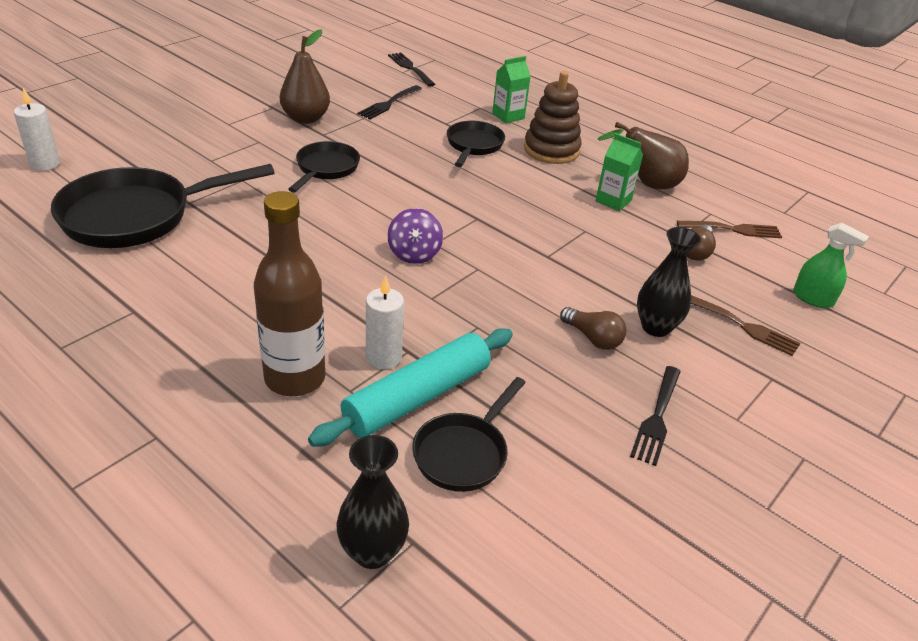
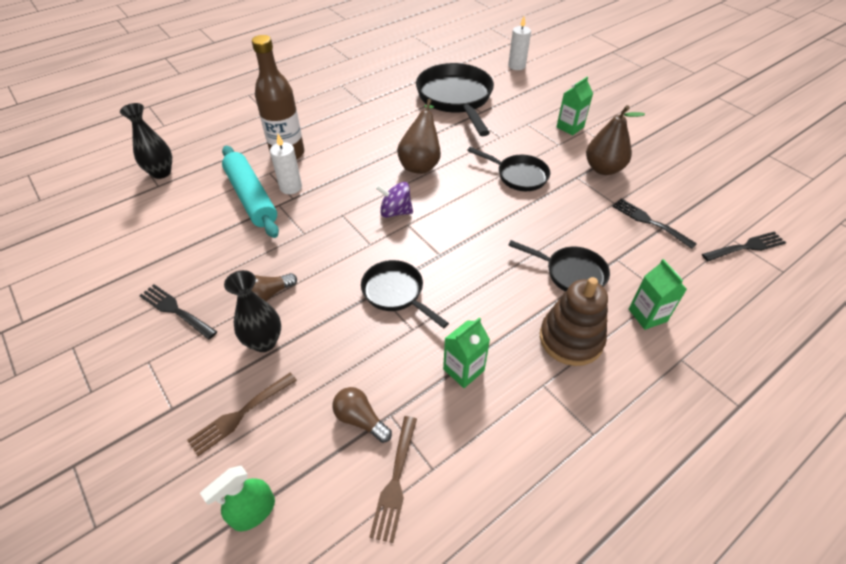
camera: 105 degrees right, 10 degrees up
black pan [412,377,526,492] -> black pan moved to [361,260,449,328]
brown pear [597,122,689,189] -> brown pear moved to [397,99,441,174]
none -> green carton [556,77,593,135]

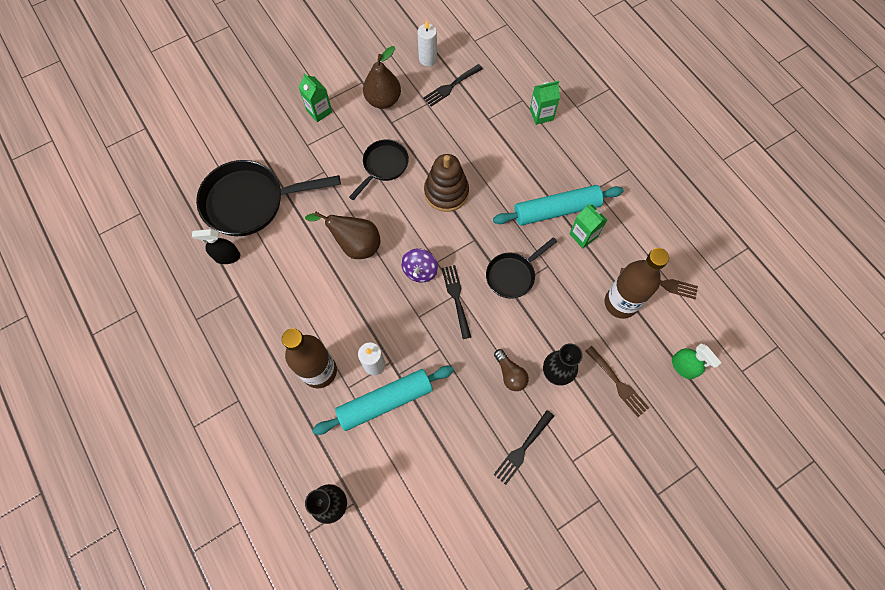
camera: 85 degrees left, 20 degrees up
brown light bulb [332,387,392,443] -> brown bottle [605,248,669,319]
white candle [508,16,531,70] -> white candle moved to [417,20,437,66]
black pan [508,240,610,291] -> none
brown stacking toy [540,277,608,366] -> brown stacking toy moved to [424,154,469,212]
black fork [702,231,786,261] -> black fork moved to [442,265,471,339]
none -> black spray bottle [192,229,240,264]
none -> turquoise rolling pin [493,185,624,226]

